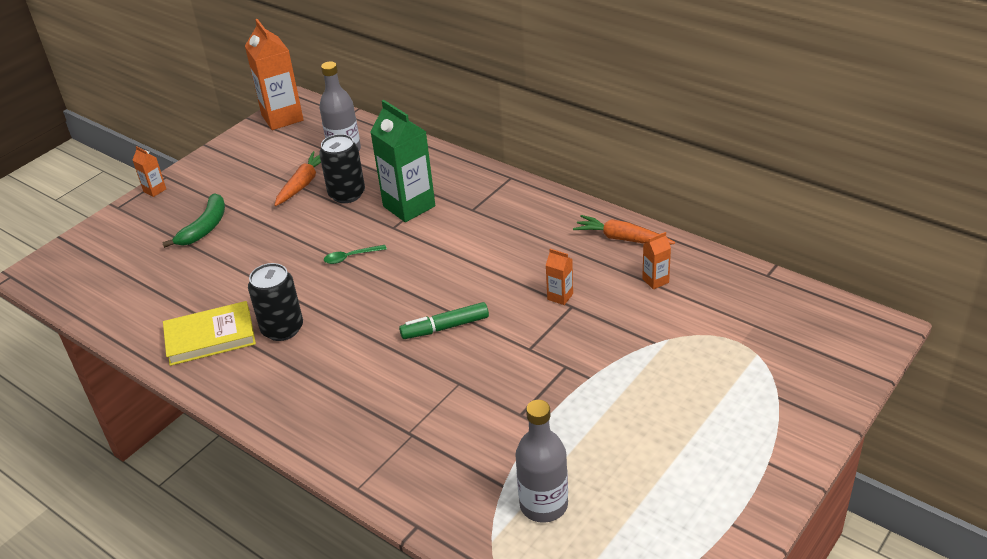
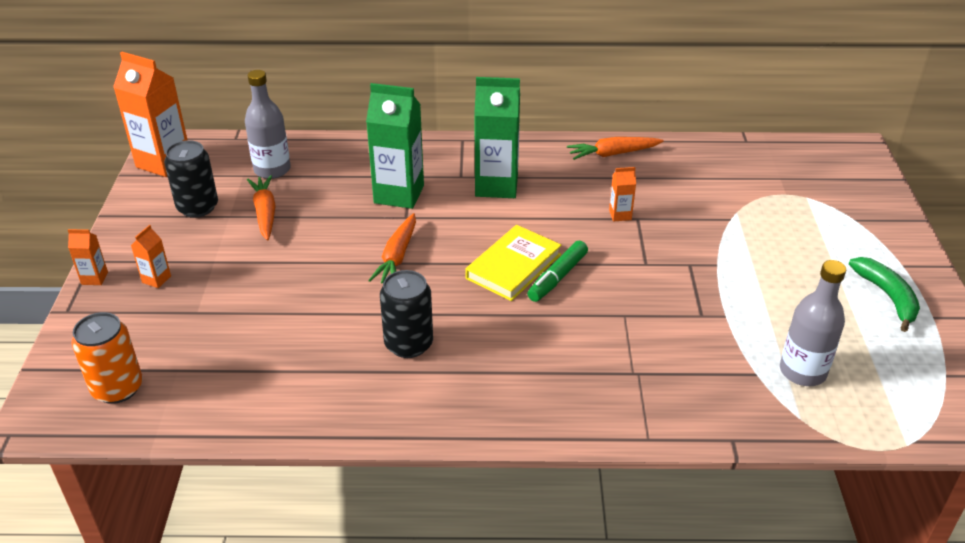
camera: 40 degrees left, 0 degrees up
green banana [162,193,225,248] -> green banana moved to [849,257,920,332]
yellow book [163,301,256,366] -> yellow book moved to [465,225,561,301]
black can [319,134,365,203] -> black can moved to [164,140,218,218]
green spoon [324,245,387,264] -> orange carrot [368,213,416,284]
orange carton [642,232,671,289] -> orange carton moved to [131,225,171,288]
none -> orange can [71,312,143,404]
none -> green carton [474,77,520,198]

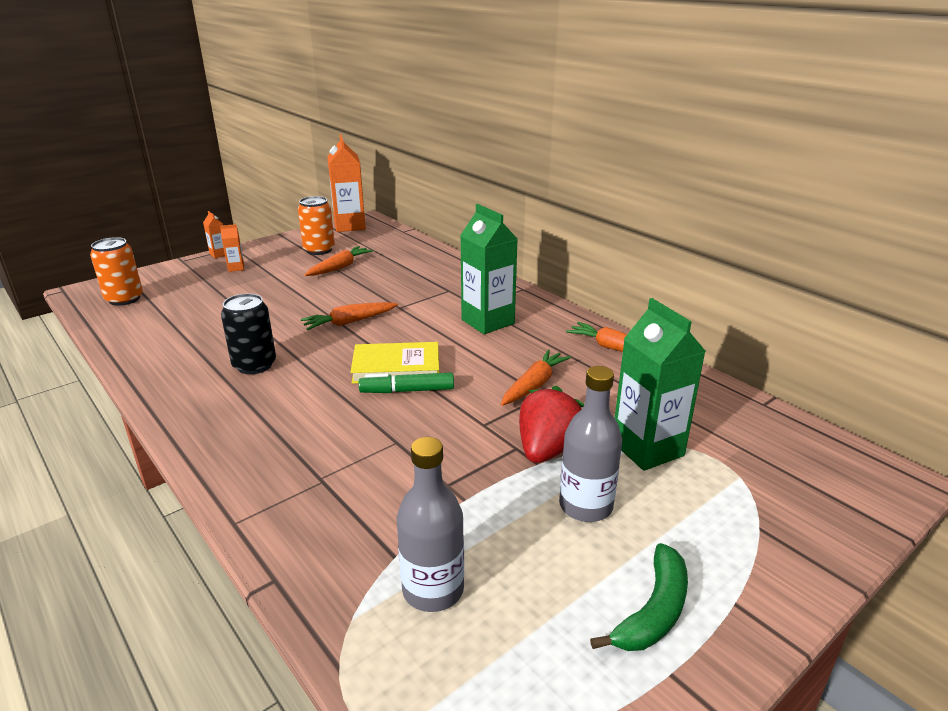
camera: 50 degrees right, 10 degrees down
black can [164,140,218,218] -> orange can [298,196,335,255]
grey bottle [245,70,291,179] -> grey bottle moved to [559,366,622,522]
green carton [366,83,424,209] -> green carton moved to [615,298,706,471]
orange carton [609,167,636,222] -> orange carrot [501,349,571,406]
none -> red strawberry [519,386,584,463]

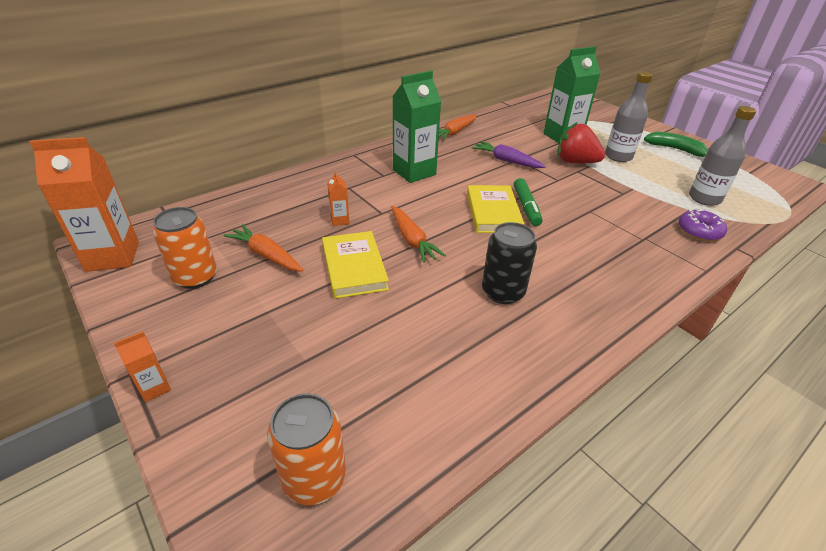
camera: 90 degrees left, 10 degrees up
orange carton [220,224,244,272] -> orange carton moved to [327,171,350,226]
orange carrot [501,349,571,406] -> purple carrot [472,141,546,168]
none -> yellow book [322,231,389,299]
none -> purple donut [679,209,727,241]

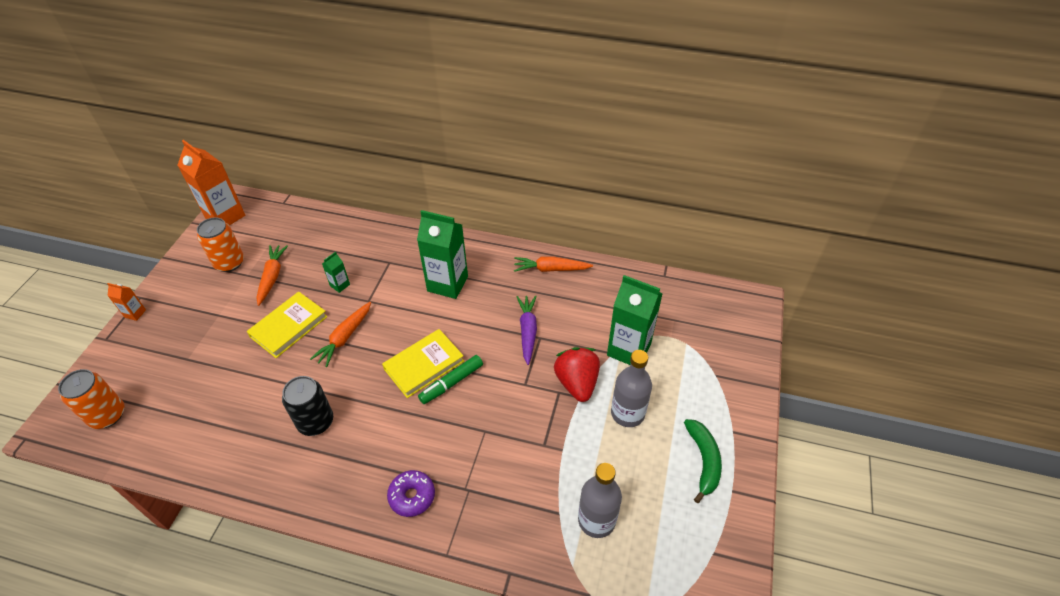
camera: 55 degrees right, 10 degrees up
orange carton [327,171,350,226] -> green carton [322,252,350,293]
purple donut [679,209,727,241] -> purple donut moved to [387,470,435,517]

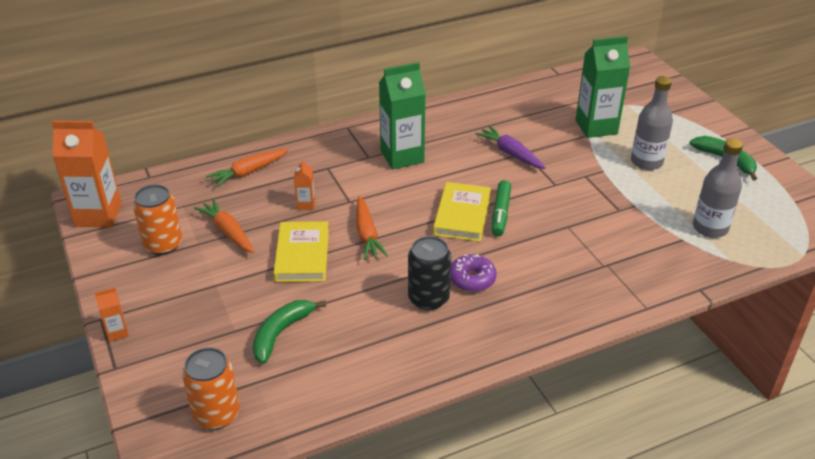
camera: 40 degrees left, 10 degrees down
green carton [322,252,350,293] -> orange carton [294,159,315,210]
purple donut [387,470,435,517] -> purple donut moved to [450,254,497,292]
orange carrot [514,257,593,272] -> orange carrot moved to [206,149,289,188]
red strawberry [554,347,600,402] -> none
none -> green banana [253,300,326,364]

